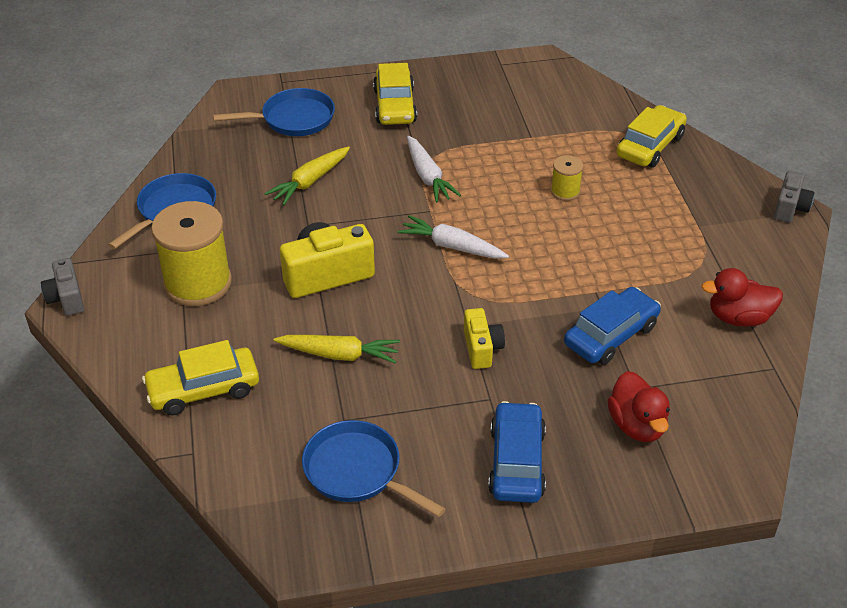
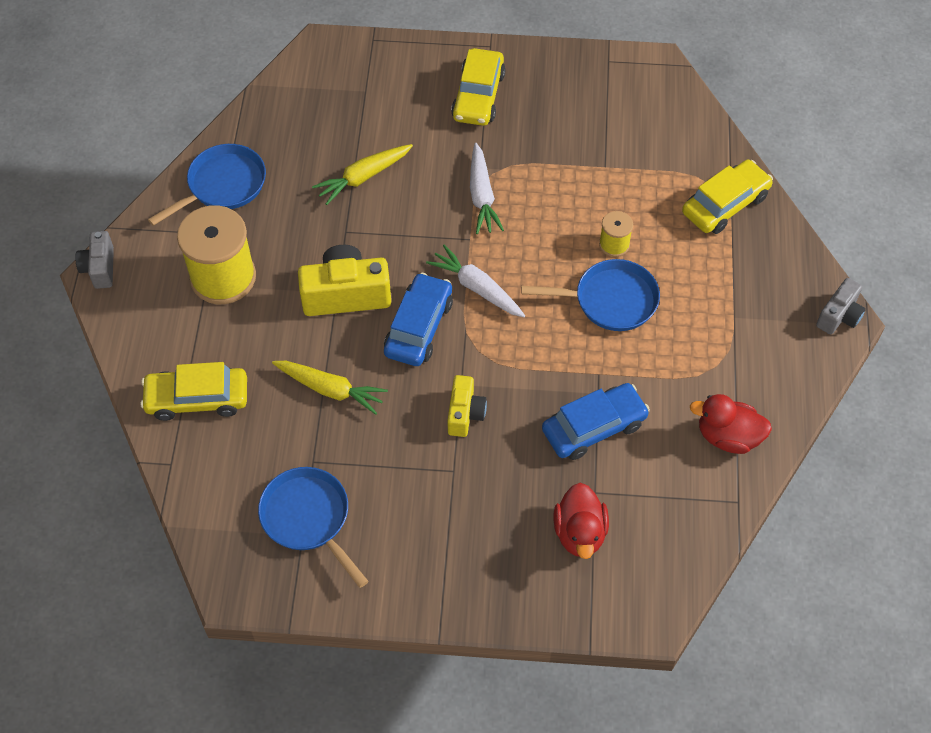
camera: 15 degrees right, 15 degrees up
blue pan [213,88,335,136] -> blue pan moved to [521,259,660,331]
blue car [488,401,546,503] -> blue car moved to [384,273,453,366]

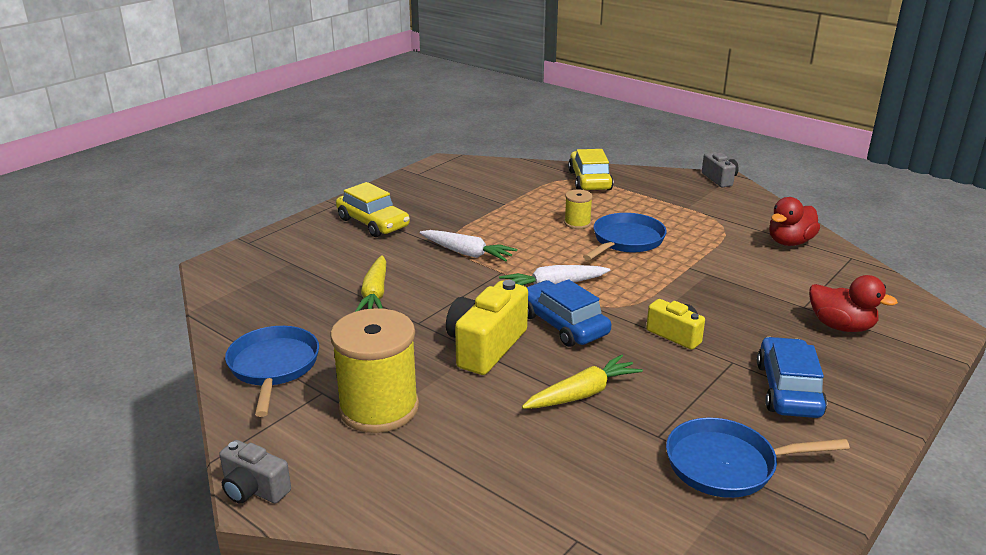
camera: 55 degrees left, 30 degrees down
yellow car [140,362,247,421] -> none
blue car [542,383,650,460] -> blue car moved to [757,337,827,418]

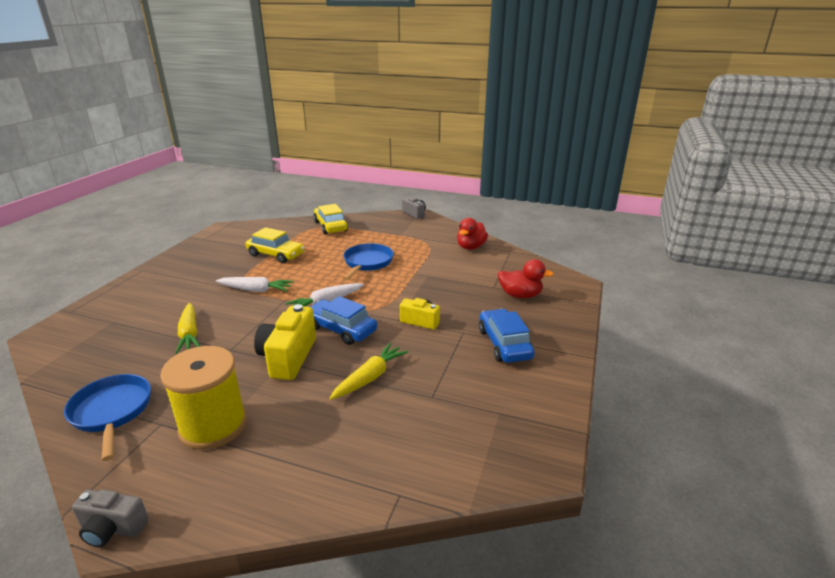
camera: 20 degrees left, 0 degrees up
yellow car [336,182,410,237] -> yellow car moved to [245,227,305,263]
yellow spool [564,190,593,229] -> none
blue pan [666,418,850,498] -> none

